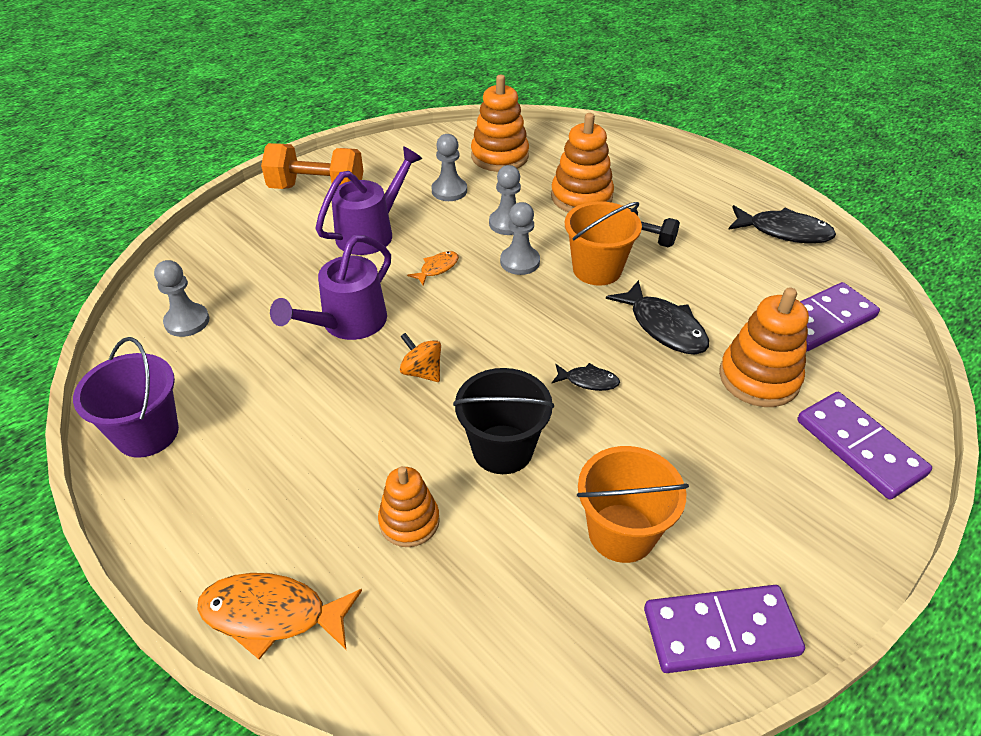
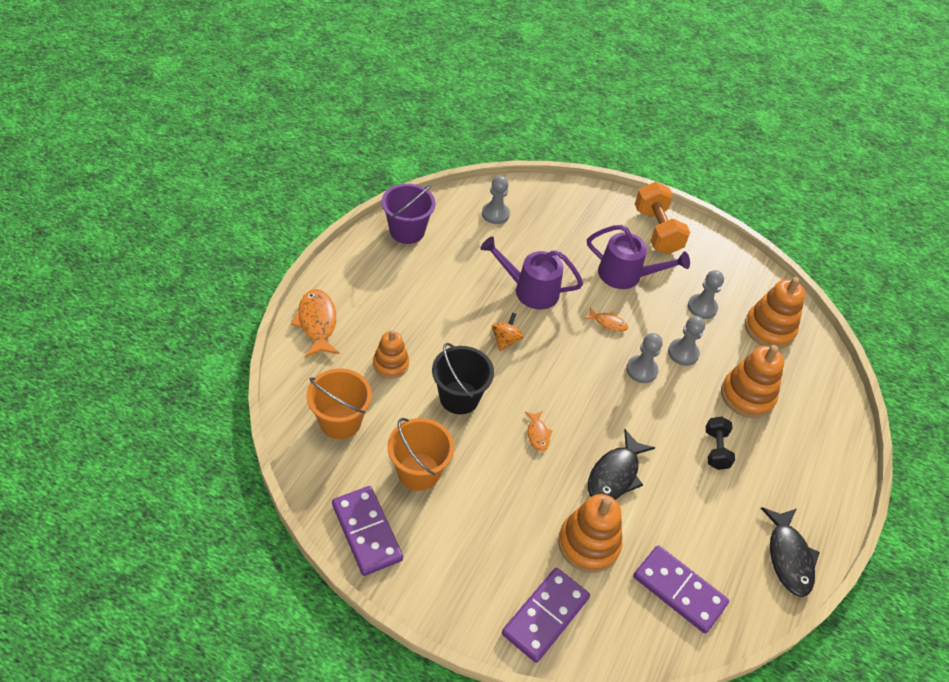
camera: 65 degrees right, 5 degrees up
black fish [552,363,620,391] -> orange fish [525,411,553,452]
orange bucket [565,201,642,286] -> orange bucket moved to [307,369,372,439]

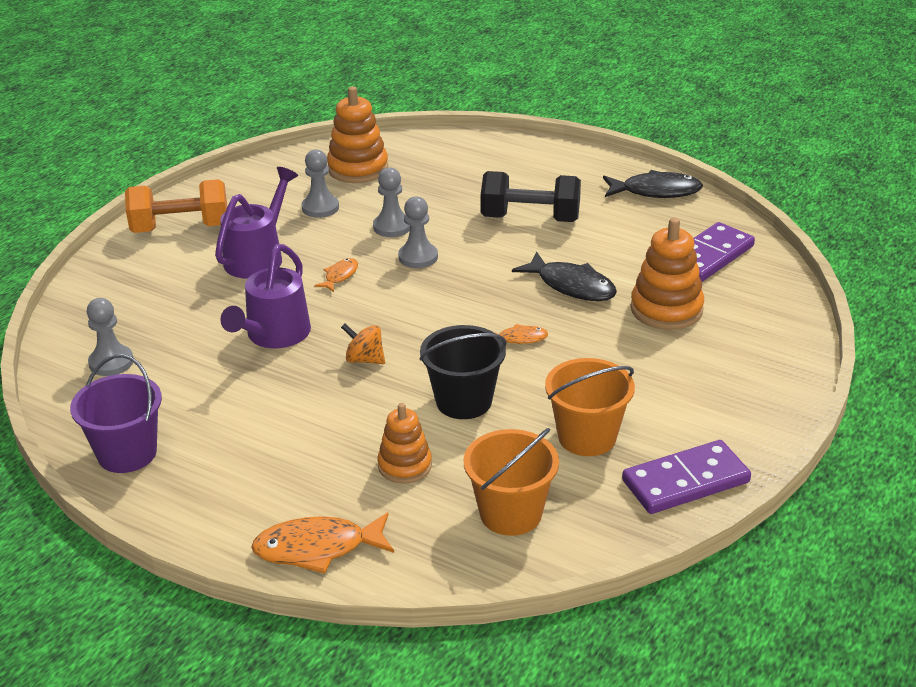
camera: 80 degrees left, 15 degrees down
purple domino [502,568,590,663] -> none
black dumbbell [706,416,735,470] -> black dumbbell [481,171,581,222], size x1.72
orange stacking toy [721,345,784,418] -> none

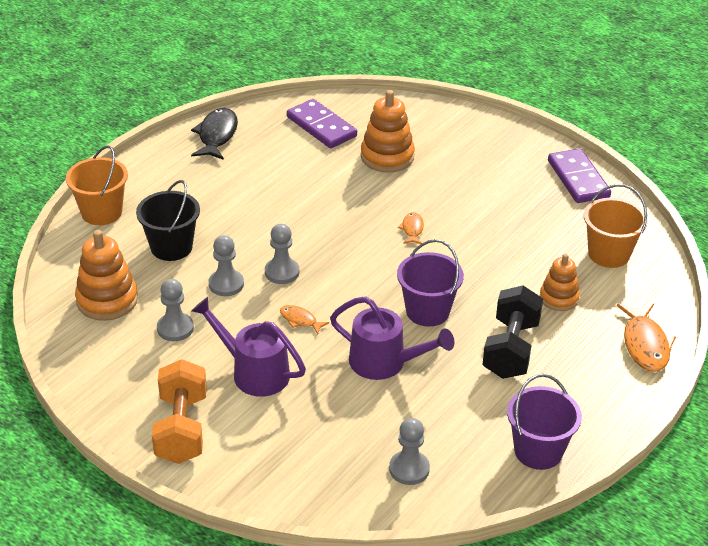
camera: 85 degrees left, 5 degrees up
orange spinning top [341,324,385,364] -> purple bucket [397,239,464,327]
black bucket [419,325,506,419] -> black bucket moved to [136,180,200,261]
black dumbbell [481,171,581,222] -> black dumbbell moved to [482,286,543,379]
black fish [512,252,617,301] -> none
orange bucket [545,358,635,456] -> orange bucket moved to [66,146,128,225]

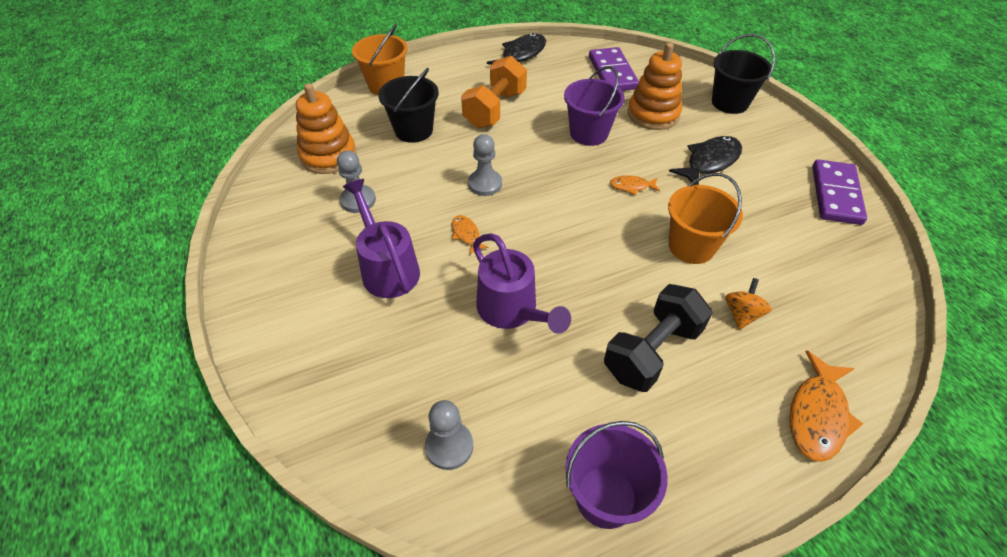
camera: 30 degrees right, 10 degrees up
orange dumbbell [152,359,207,464] -> orange dumbbell moved to [461,56,527,128]
grey pawn [209,235,244,296] -> none
purple bucket [397,239,464,327] -> purple bucket moved to [564,66,625,146]
orange fish [398,212,424,244] -> orange fish turned 120 degrees counterclockwise [610,175,660,195]
orange stacking toy [540,254,580,311] -> orange spinning top [725,278,772,330]
orange bucket [584,184,648,268] -> orange bucket moved to [668,173,743,264]
none -> black fish [669,136,742,185]
none -> black bucket [712,34,775,114]

